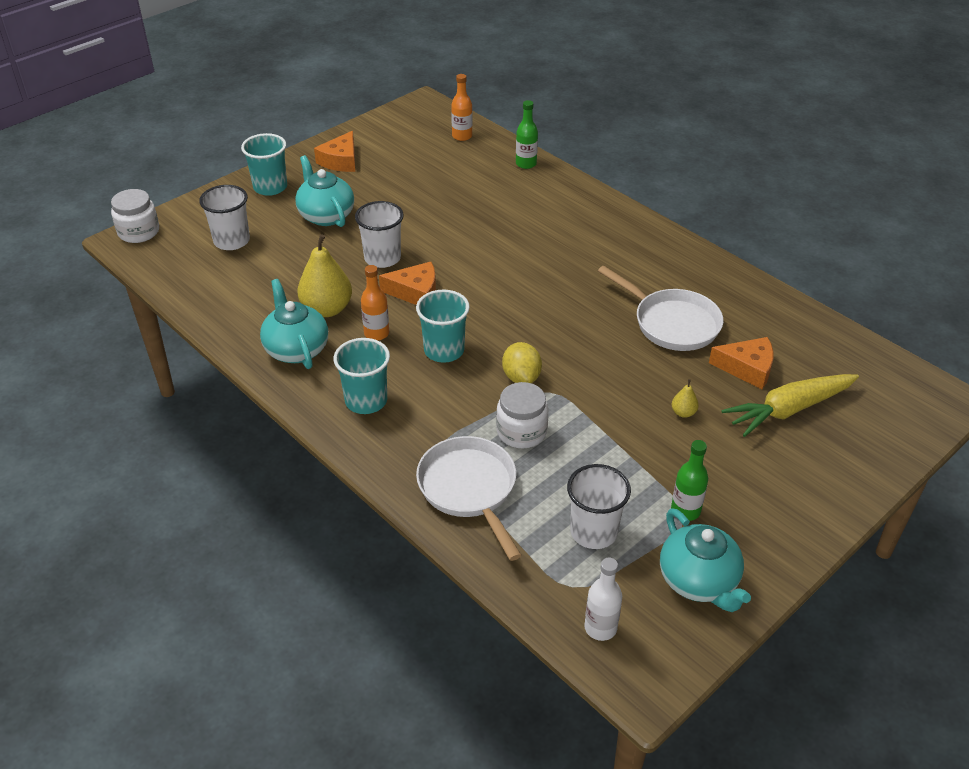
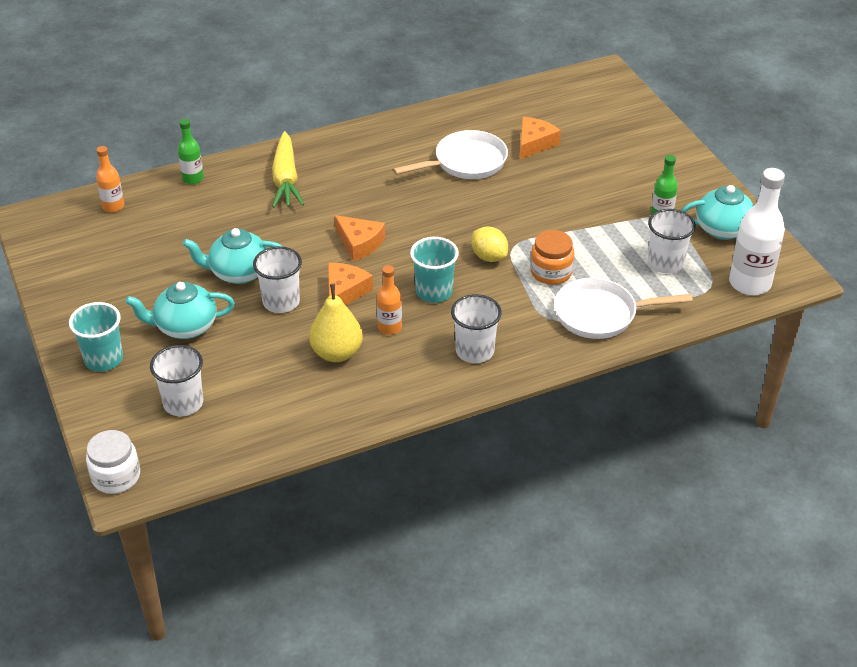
camera: 70 degrees left, 0 degrees up
turquoise teapot [260,279,328,369] -> turquoise teapot moved to [182,228,283,284]
orange cheese [314,131,355,172] -> orange cheese moved to [335,215,385,261]
turquoise cup [333,338,390,414] -> white cup [451,294,502,363]
white jar [496,382,549,448] -> orange jar [530,230,574,285]
yellow lemon [502,342,542,383] -> yellow lemon turned 45 degrees clockwise [472,227,508,262]
white bottle [584,558,622,641] -> white bottle [729,168,785,295], size x1.81
yellow pear [672,379,699,418] -> none
yellow carrot [721,374,859,437] -> yellow carrot moved to [272,131,304,208]

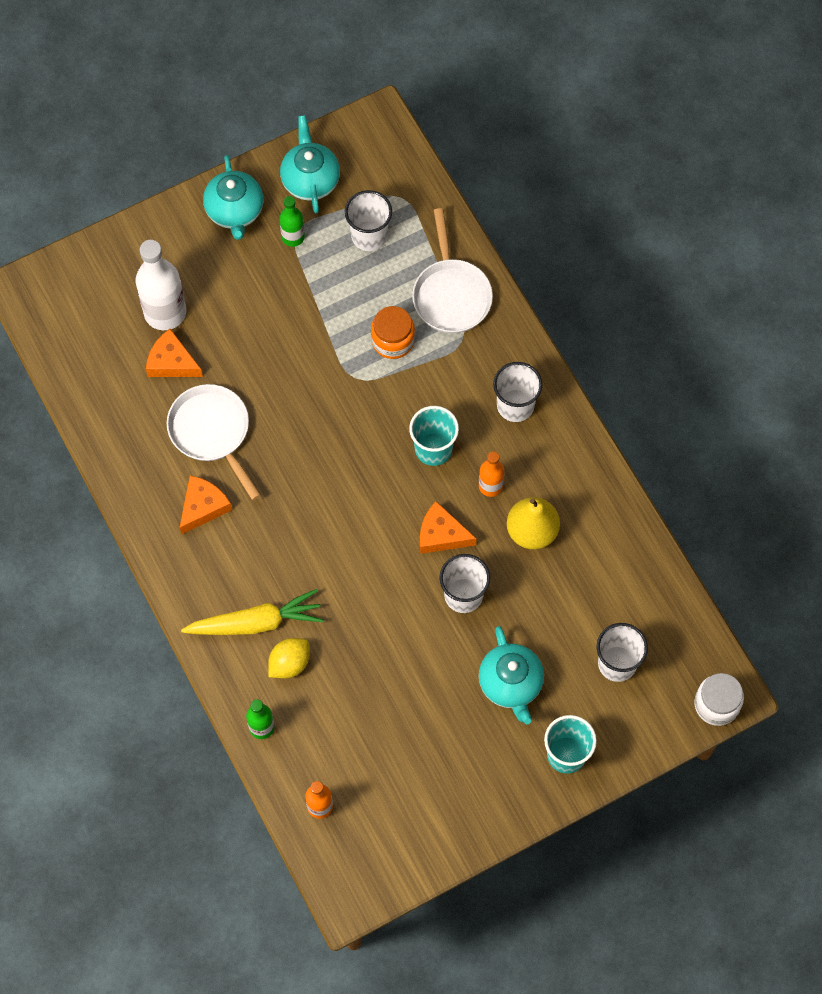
camera: 95 degrees left, 25 degrees up
turquoise teapot [182,228,283,284] -> turquoise teapot moved to [203,155,263,240]
orange cheese [335,215,385,261] -> orange cheese moved to [180,475,232,535]
yellow lemon [472,227,508,262] -> yellow lemon moved to [268,638,310,679]
white bottle [729,168,785,295] -> white bottle moved to [136,240,186,330]

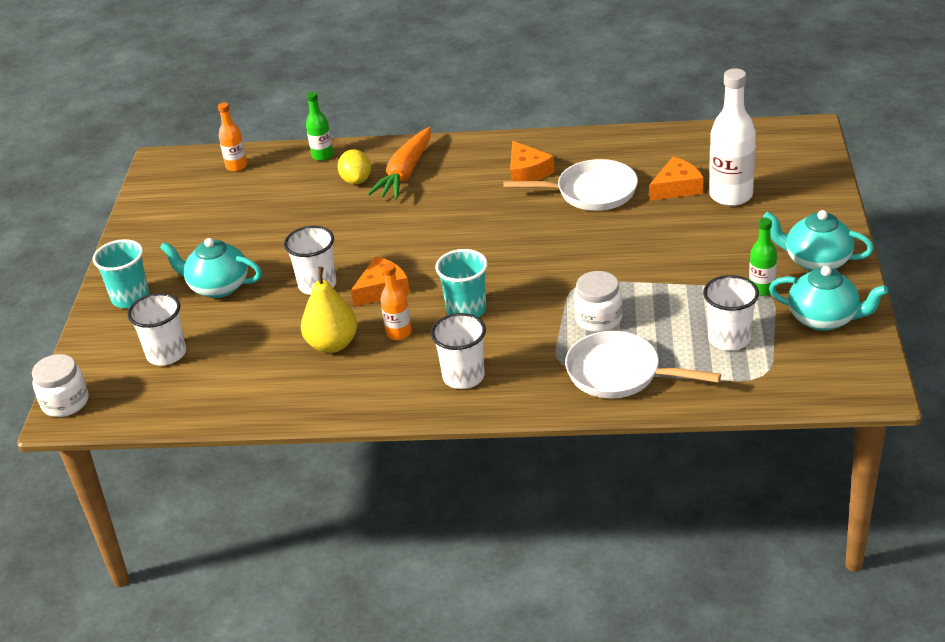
camera: 125 degrees right, 30 degrees down
yellow carrot [181,589,324,635] -> orange carrot [367,127,431,199]
orange jar [371,306,415,359] -> white jar [574,271,623,332]

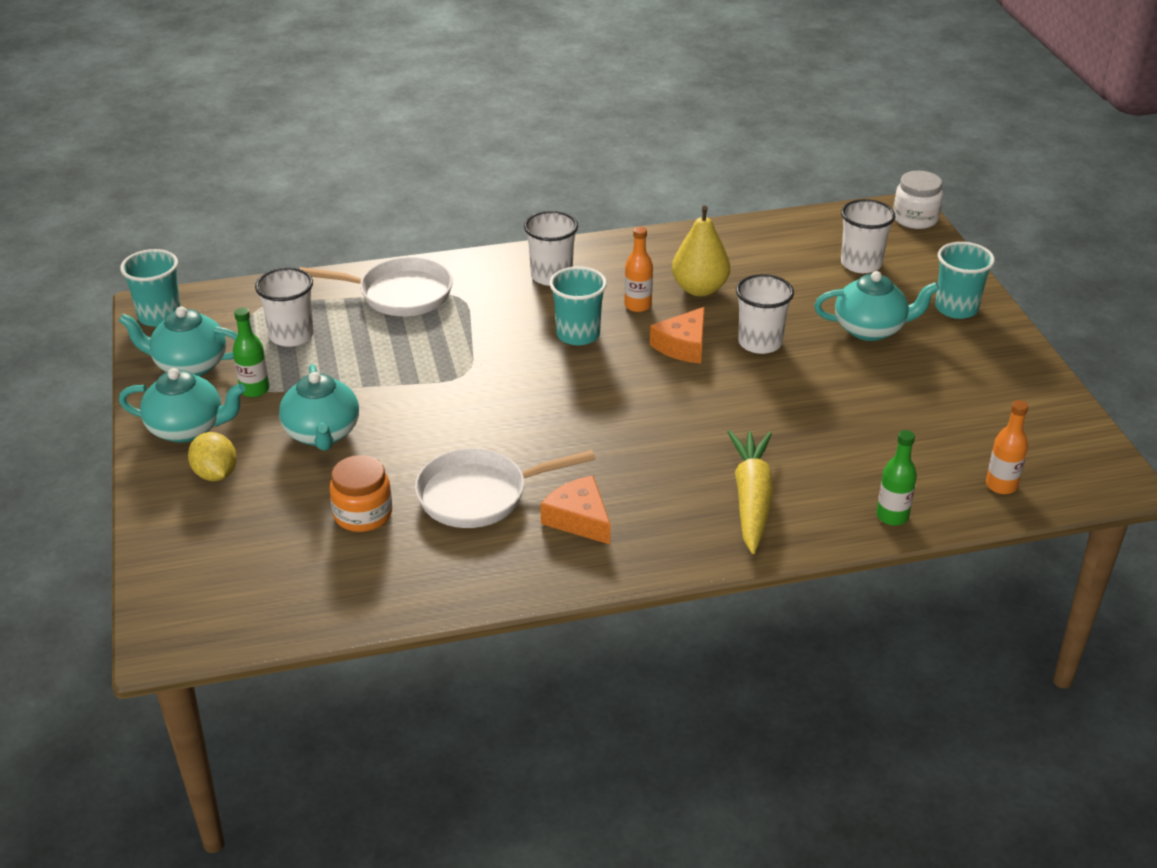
camera: 160 degrees right, 0 degrees up
yellow lemon [337,149,371,185] -> yellow lemon moved to [188,432,237,481]
orange carrot [367,127,431,199] -> yellow carrot [728,430,773,554]
white jar [574,271,623,332] -> none
orange cheese [650,157,704,200] -> orange jar [330,455,392,532]
white bottle [709,68,756,206] -> none
none -> turquoise cup [120,249,181,327]
none -> turquoise teapot [279,364,359,451]

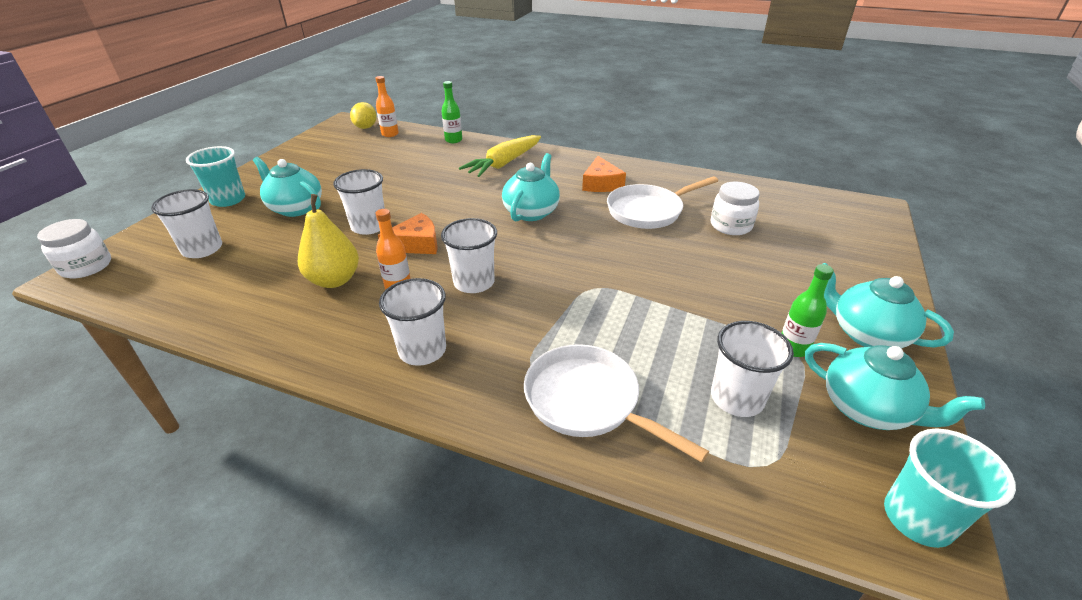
camera: 145 degrees left, 0 degrees up
yellow lemon [188,432,237,481] -> yellow lemon moved to [350,102,377,129]
turquoise teapot [279,364,359,451] -> turquoise teapot moved to [502,153,560,221]
orange jar [330,455,392,532] -> white jar [711,182,760,235]
white pan [415,449,595,528] -> white pan turned 135 degrees clockwise [607,176,718,229]
turquoise cup [550,267,607,345] -> white cup [441,218,497,293]

